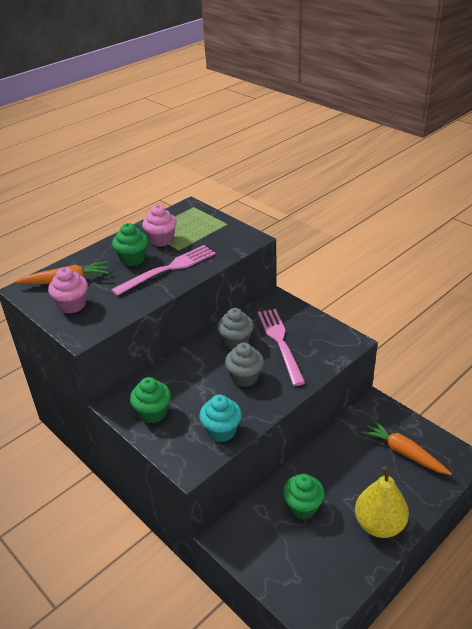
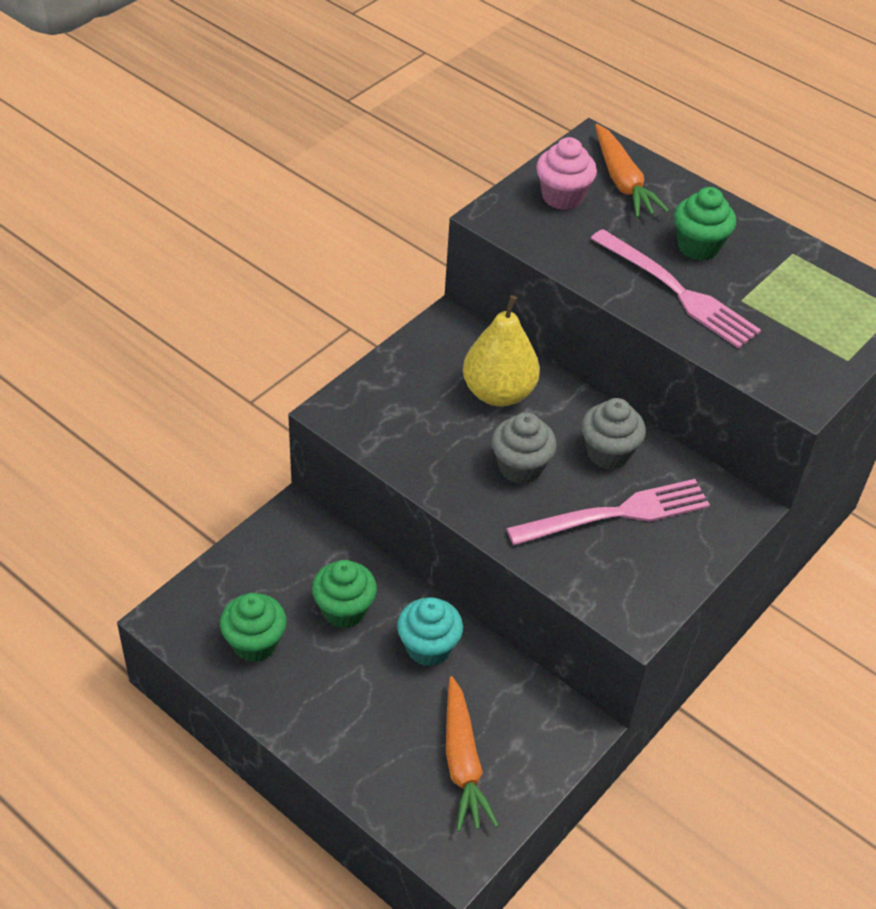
camera: 80 degrees right, 10 degrees up
green cupcake [130,377,171,424] -> green cupcake moved to [220,593,287,662]
pink cupcake [142,205,177,247] -> none
turquoise cupcake [199,395,242,442] -> turquoise cupcake moved to [397,597,463,666]
yellow pear [355,466,409,538] -> yellow pear moved to [463,295,540,407]
orange carrot [361,419,452,475] -> orange carrot turned 135 degrees clockwise [446,676,499,832]

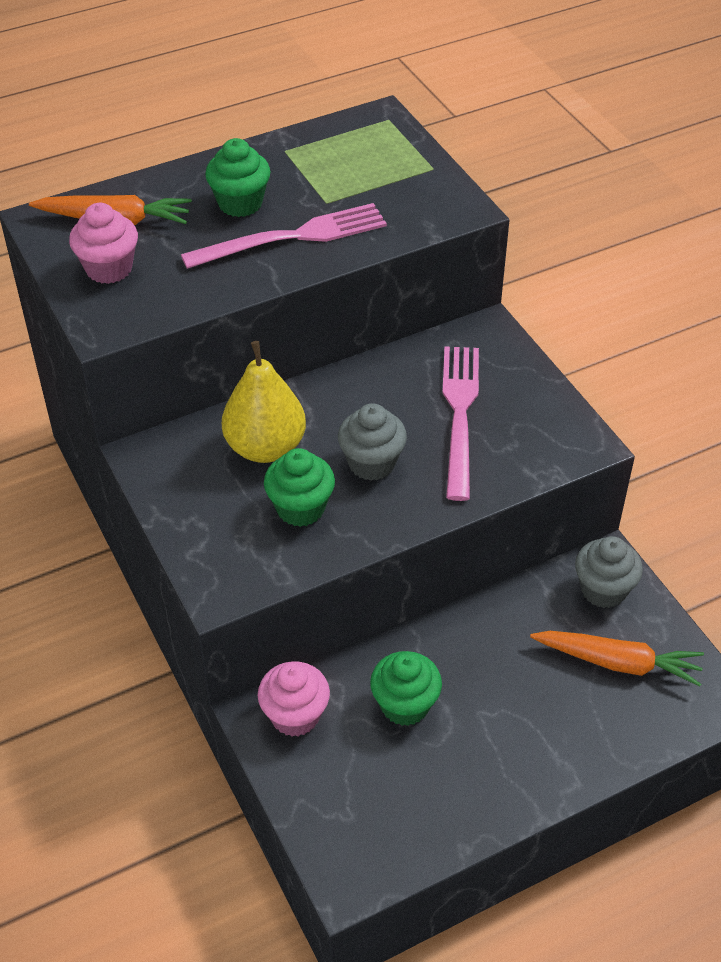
camera: 65 degrees left, 0 degrees up
green cupcake [220,593,287,662] -> green cupcake moved to [264,448,335,527]
turquoise cupcake [397,597,463,666] -> none
grey cupcake [581,398,646,469] -> grey cupcake moved to [575,536,643,608]
none -> pink cupcake [258,661,330,737]

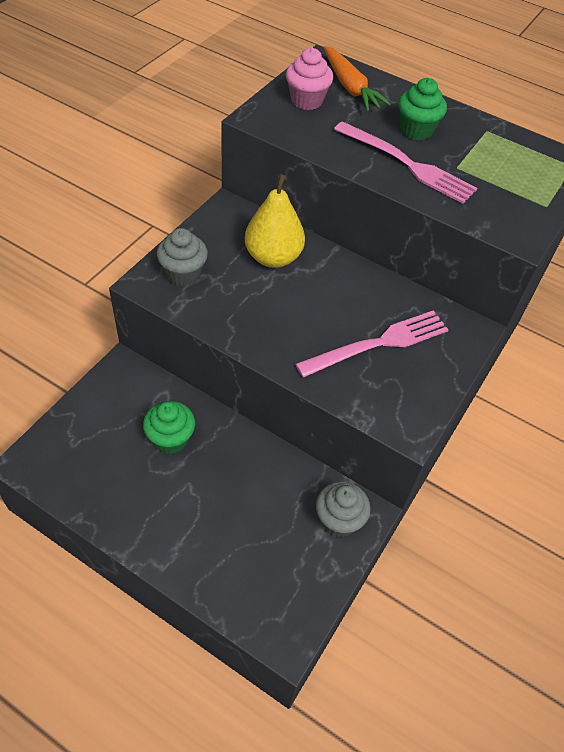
camera: 55 degrees right, 5 degrees up
pink cupcake [258,661,330,737] -> none
green cupcake [264,448,335,527] -> none
grey cupcake [338,404,407,481] -> grey cupcake moved to [157,228,208,286]
orange carrot [530,631,704,687] -> none

